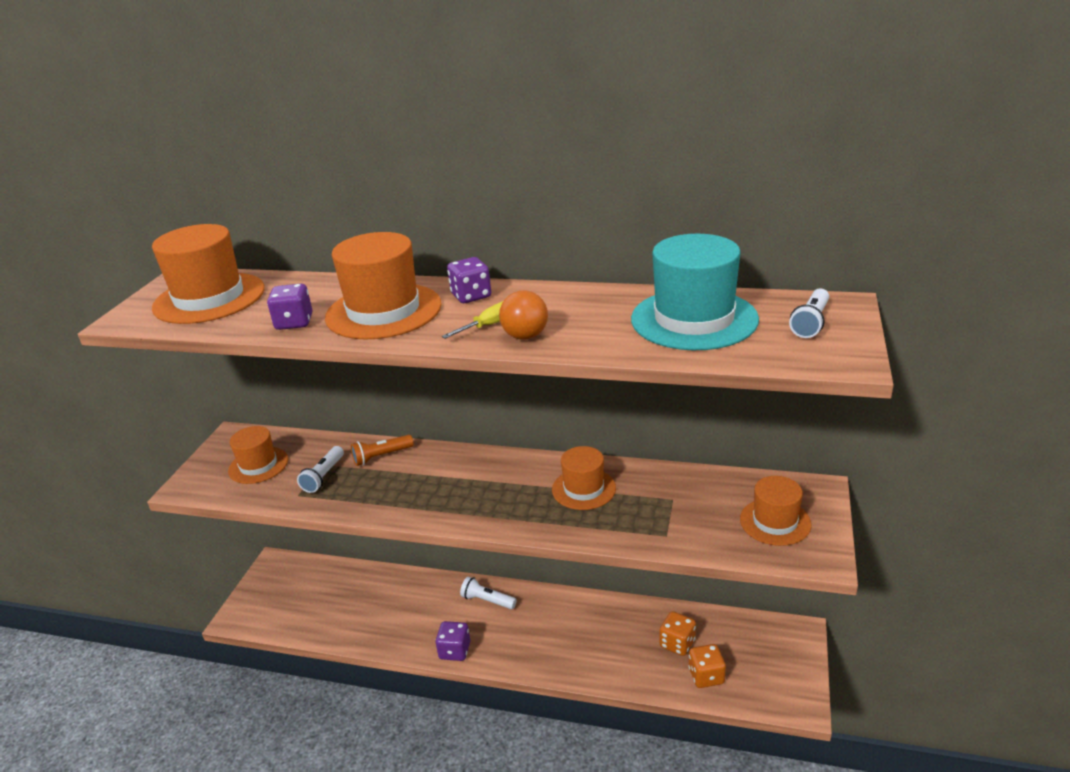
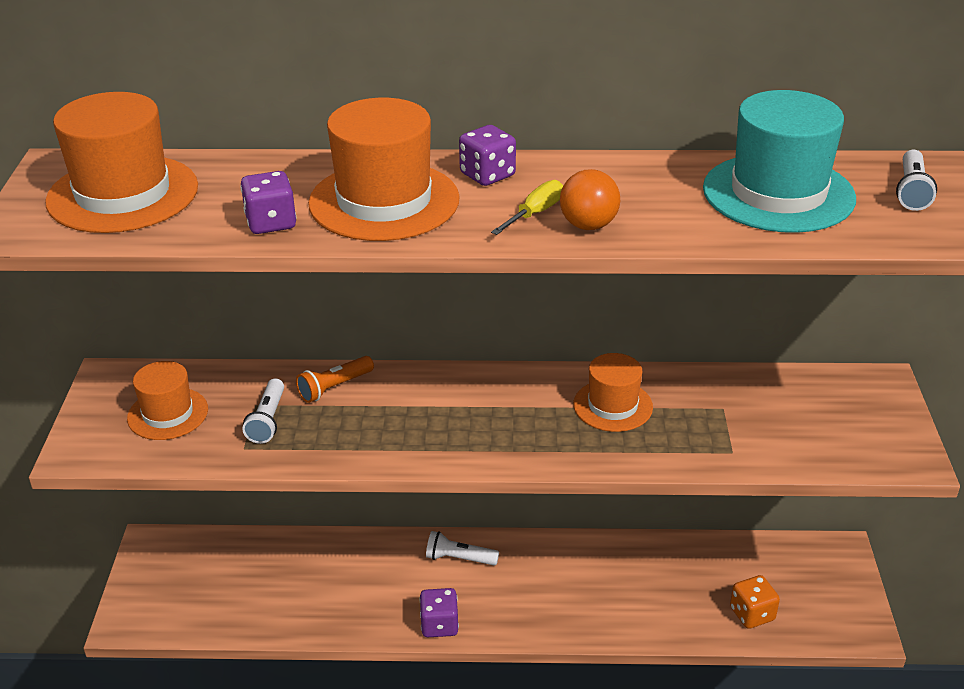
camera: 15 degrees left, 5 degrees up
orange dice [660,611,696,656] -> none
orange hat [740,476,812,546] -> none

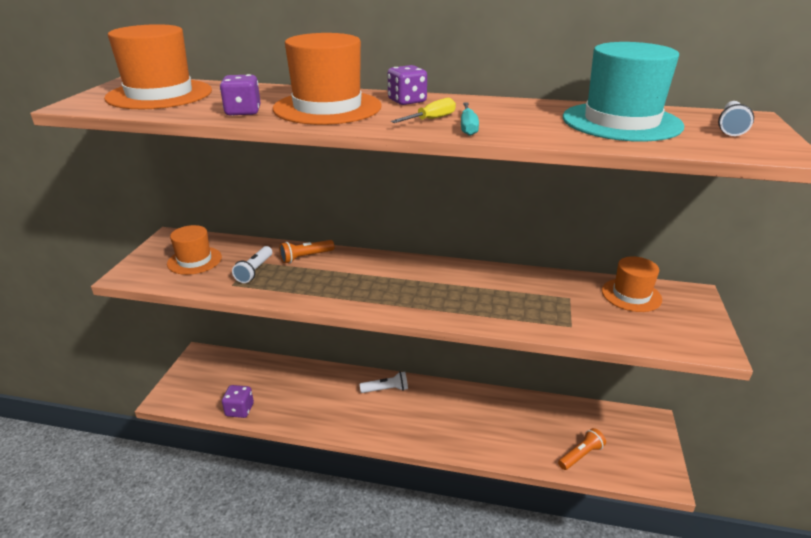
camera: 10 degrees right, 5 degrees down
purple dice [419,588,459,637] -> purple dice moved to [222,385,254,418]
white flashlight [426,531,499,566] -> white flashlight turned 150 degrees clockwise [360,372,408,393]
orange ball [560,169,620,230] -> turquoise screwdriver [461,103,479,136]
orange hat [573,353,653,432] -> orange hat moved to [602,256,662,312]
orange dice [730,575,780,629] -> orange flashlight [558,428,606,470]

